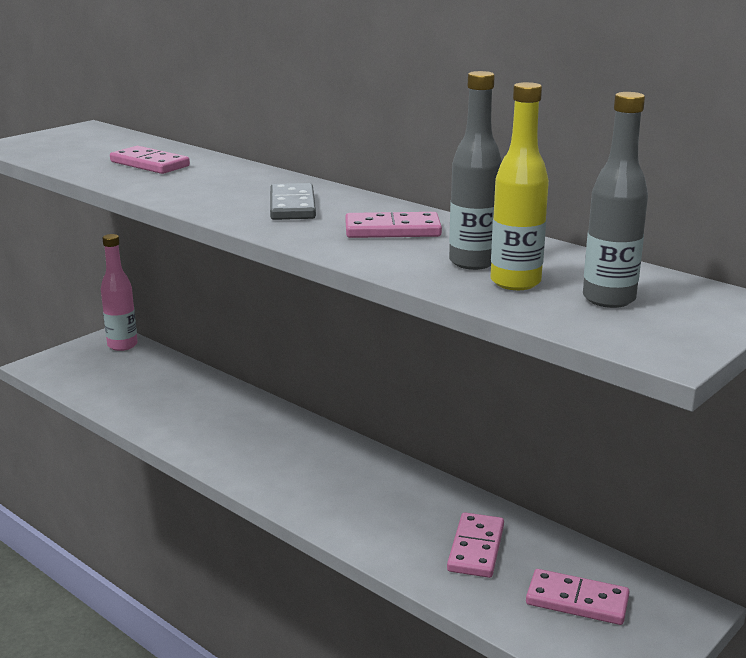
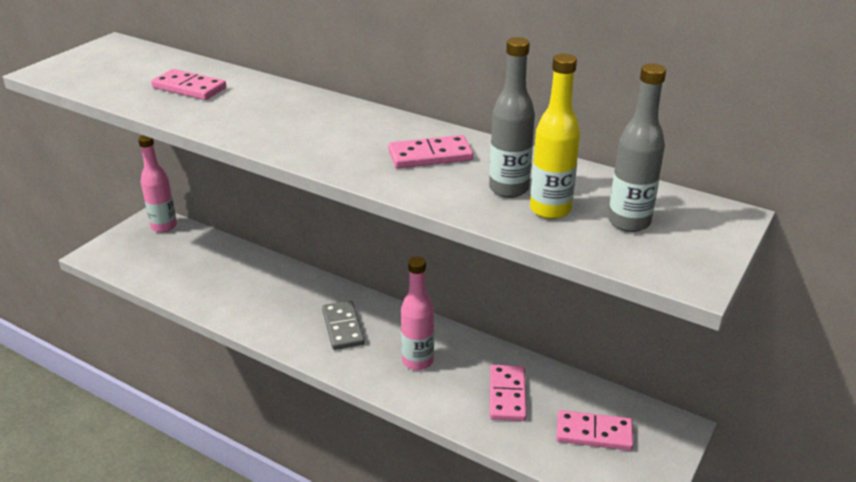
camera: 10 degrees left, 10 degrees up
grey domino [270,183,316,220] -> grey domino moved to [322,301,365,350]
none -> pink bottle [401,257,434,370]

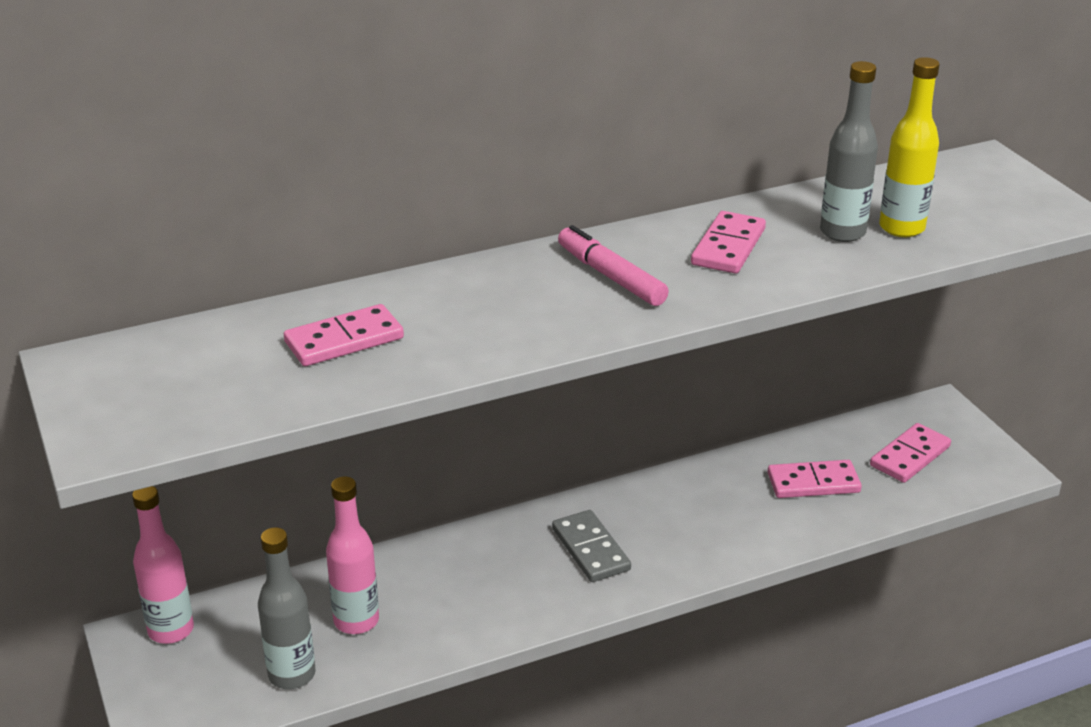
camera: 55 degrees left, 0 degrees up
grey domino [322,301,365,350] -> grey domino turned 45 degrees clockwise [552,510,631,582]
pink bottle [401,257,434,370] -> pink bottle moved to [326,476,379,634]
pink domino [490,365,527,421] -> pink domino turned 45 degrees counterclockwise [768,460,862,498]
grey bottle [608,64,666,232] -> grey bottle moved to [258,527,315,689]
none -> pink marker [558,225,669,306]

